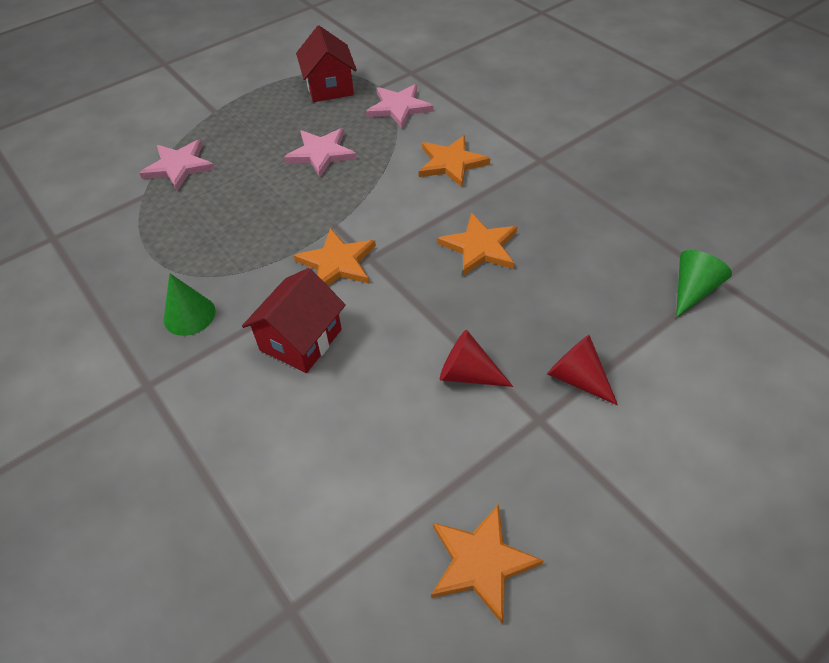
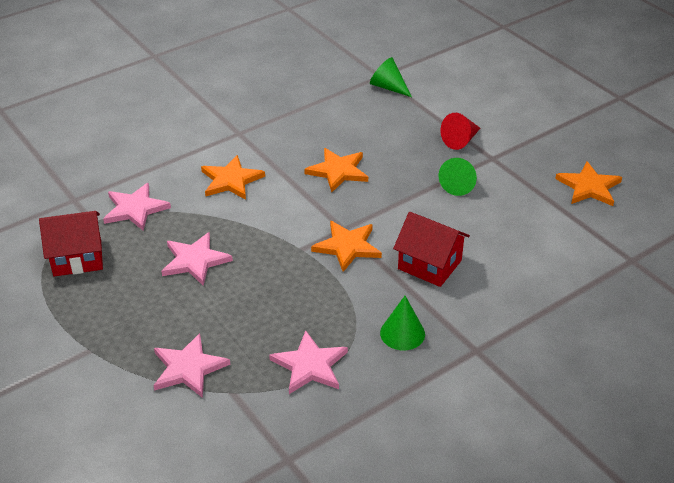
camera: 90 degrees left, 10 degrees down
red cone [440,330,513,387] -> green cone [439,158,477,196]
none -> pink star [269,331,348,394]

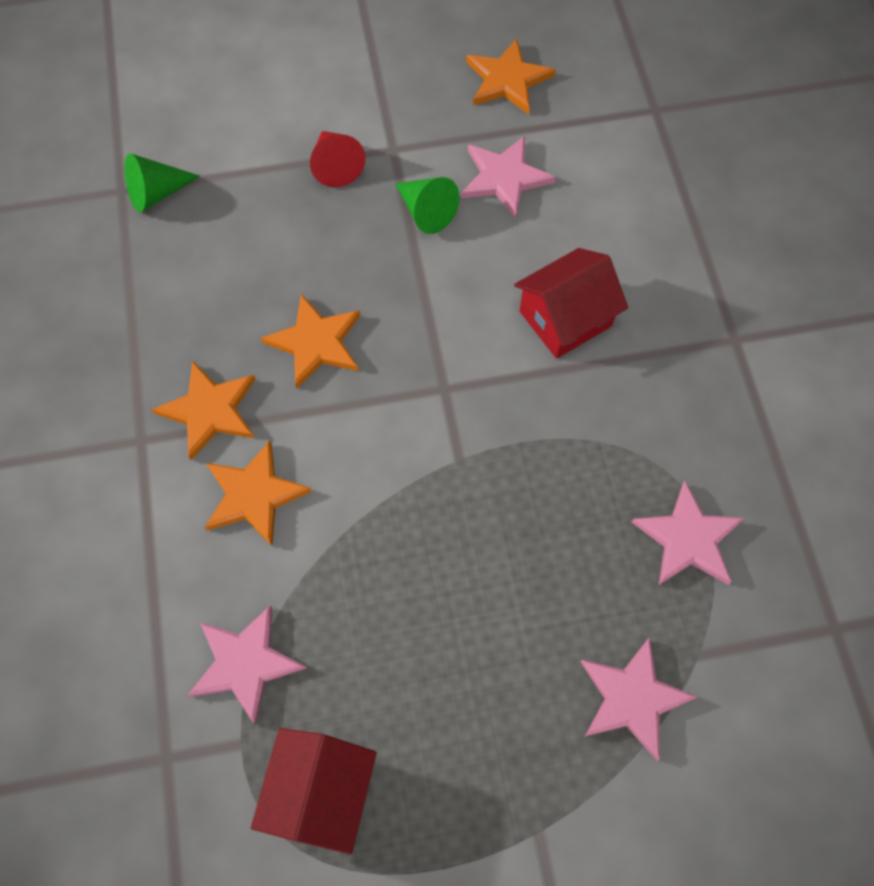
camera: 65 degrees left, 25 degrees up
pink star [161,232,233,286] -> pink star moved to [461,136,555,219]
orange star [311,221,382,272] -> orange star moved to [152,361,256,460]
green cone [380,296,425,350] -> none

